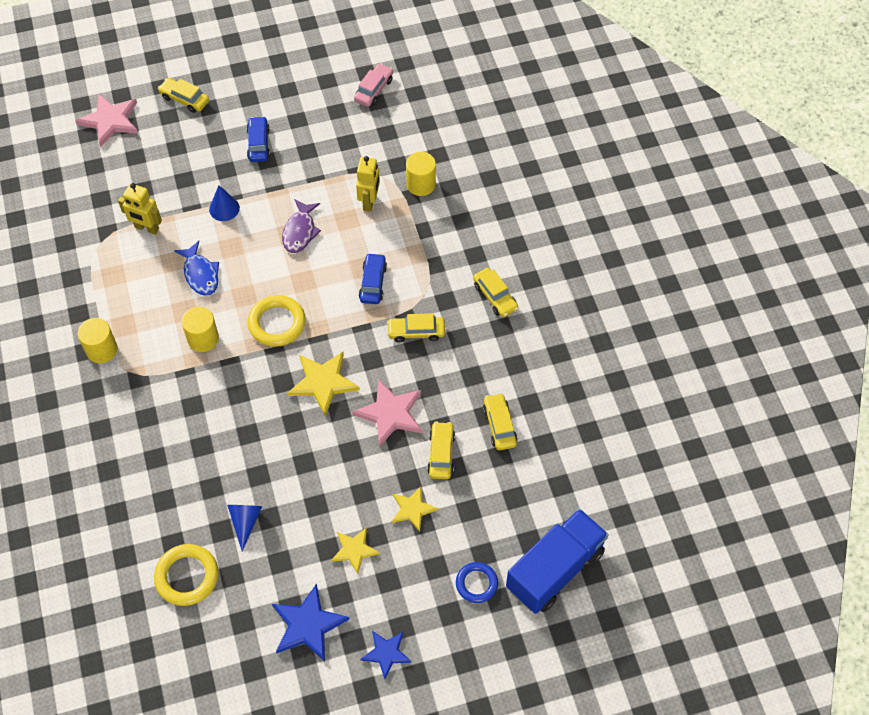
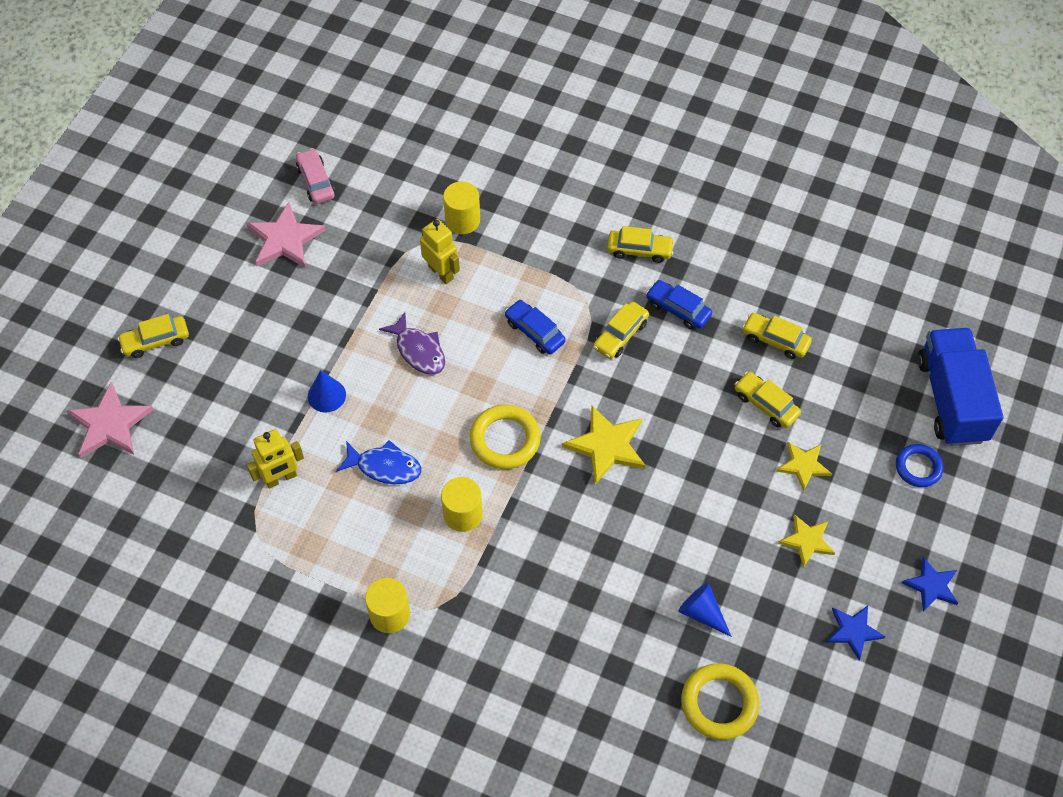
camera: 50 degrees left, 0 degrees up
blue car [247,116,270,162] -> blue car moved to [646,280,712,329]
blue star [272,583,349,661] -> blue star [826,605,885,660], size x0.63
pink star [352,379,422,447] -> pink star moved to [246,202,326,268]

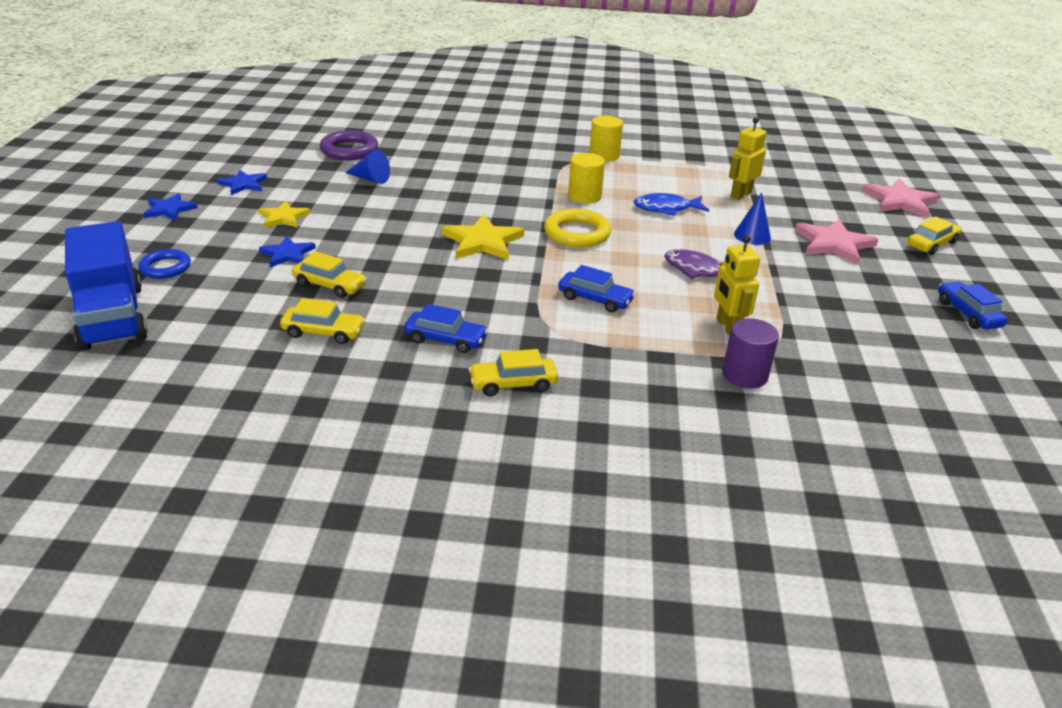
camera: 160 degrees right, 25 degrees down
pink star [246,202,326,268] -> pink star moved to [795,219,878,265]
pink car [296,148,335,204] -> none
yellow robot [420,219,460,284] -> yellow robot turned 45 degrees clockwise [714,235,760,336]
yellow cylinder [443,181,480,234] -> purple cylinder [722,318,779,388]
yellow car [593,301,649,359] -> none
yellow ring [681,663,760,740] -> purple ring [320,130,378,160]
yellow star [776,442,832,492] -> blue star [259,236,316,267]
none -> blue car [938,281,1008,330]

